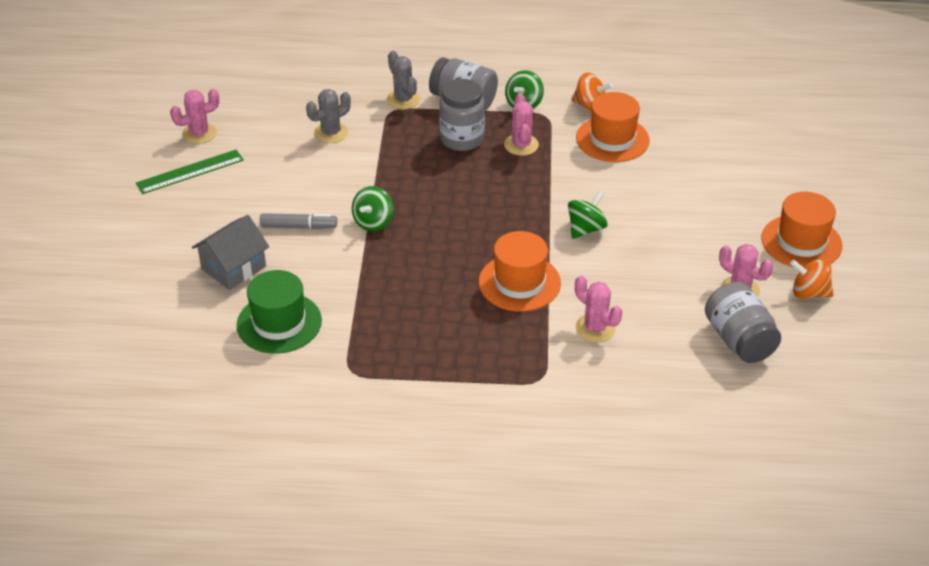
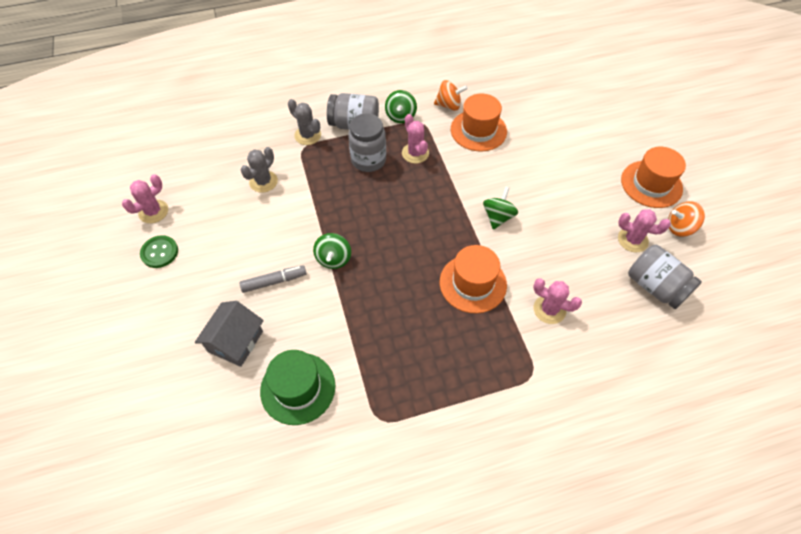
camera: 20 degrees left, 15 degrees up
green ruler [136,150,244,194] -> green button [140,235,178,268]

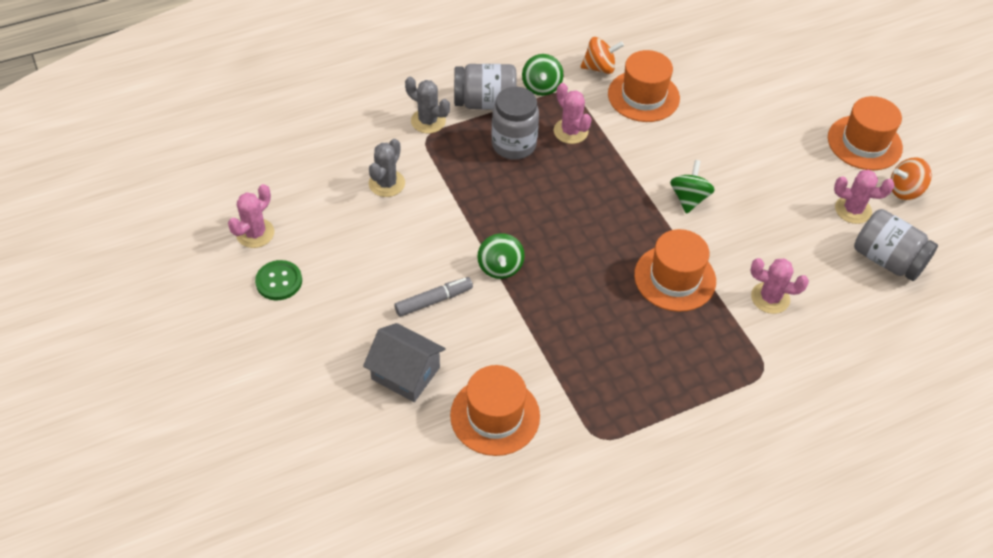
camera: 10 degrees left, 5 degrees down
grey house [195,301,264,367] -> grey house turned 75 degrees counterclockwise [363,323,446,402]
green hat [260,350,335,425] -> orange hat [450,365,540,456]

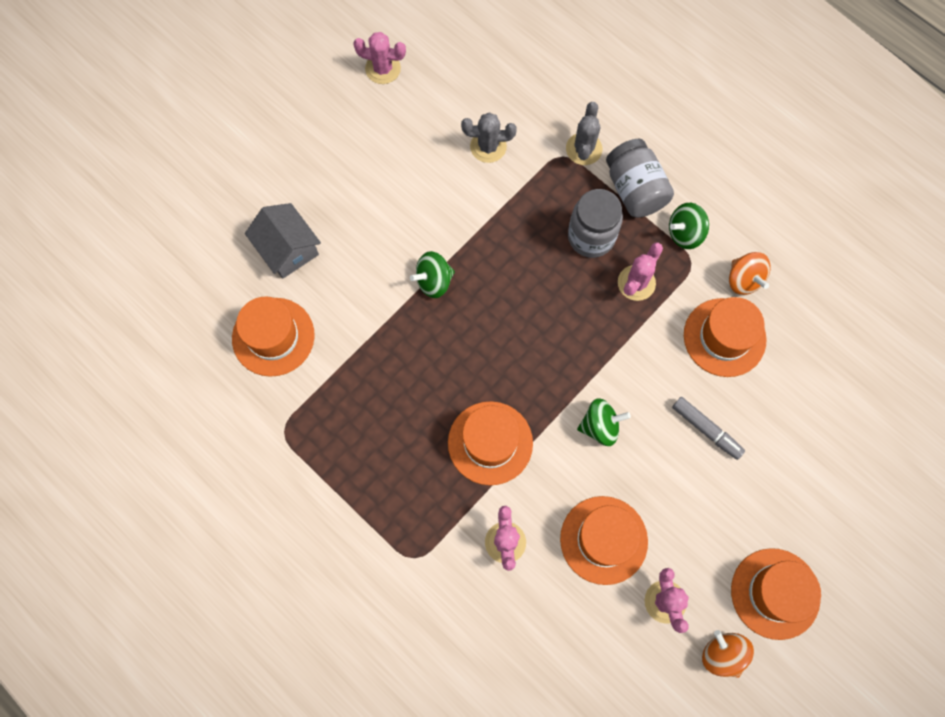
camera: 70 degrees right, 20 degrees up
green button [255,260,302,300] -> none
grey house [363,323,446,402] -> grey house turned 45 degrees counterclockwise [245,203,321,279]
grey marker [394,277,473,317] -> grey marker moved to [672,397,745,460]
grey jar [854,209,938,281] -> none
none -> orange hat [560,496,648,585]

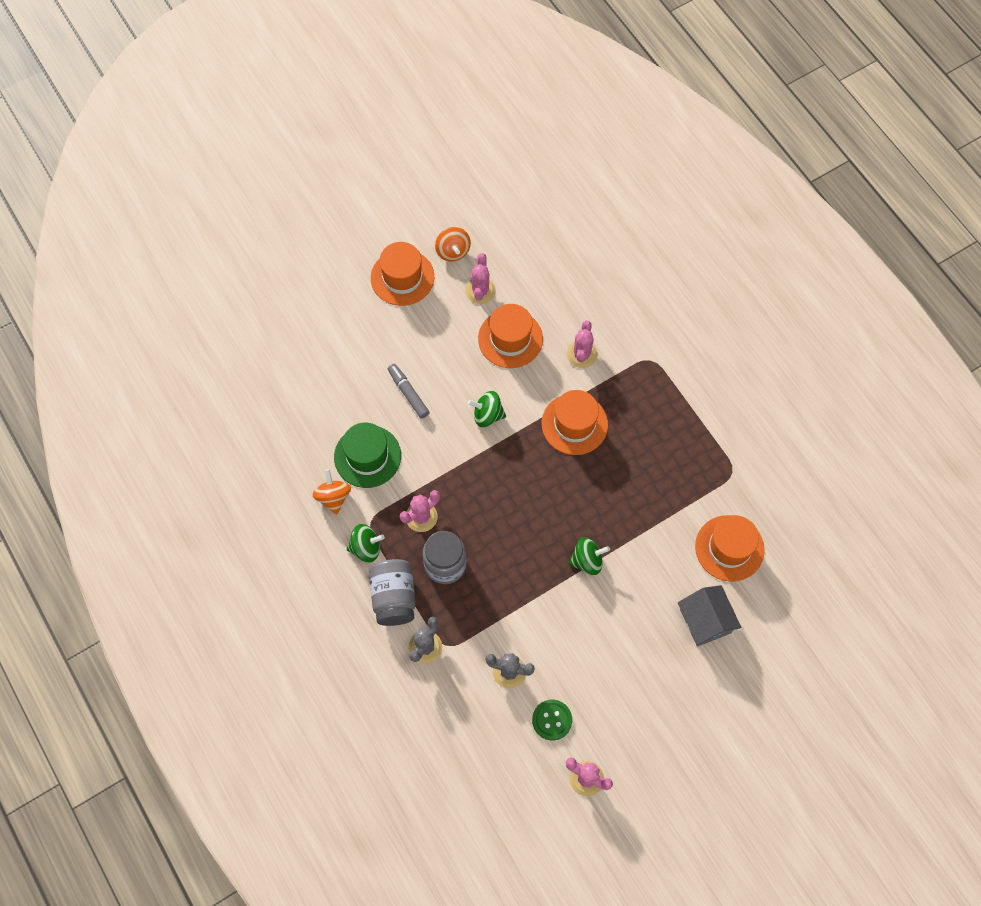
camera: 165 degrees left, 5 degrees down
orange hat [684,297,766,377] -> green hat [334,423,401,488]
none -> green button [532,700,572,740]

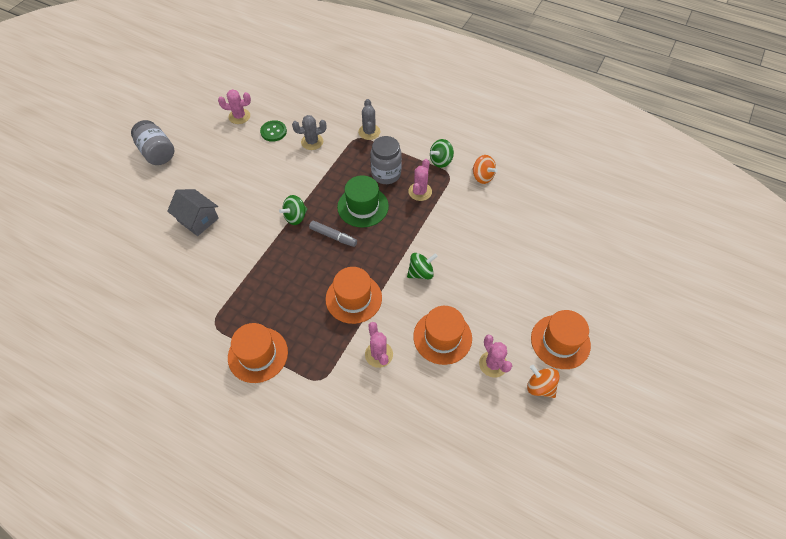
camera: 150 degrees right, 10 degrees down
green hat [334,423,401,488] -> green hat moved to [337,175,389,228]
grey jar [369,559,415,626] -> grey jar moved to [131,120,175,165]
grey marker [388,364,430,419] -> grey marker moved to [309,221,357,247]
orange hat [695,515,765,582] -> orange hat moved to [228,323,288,383]

